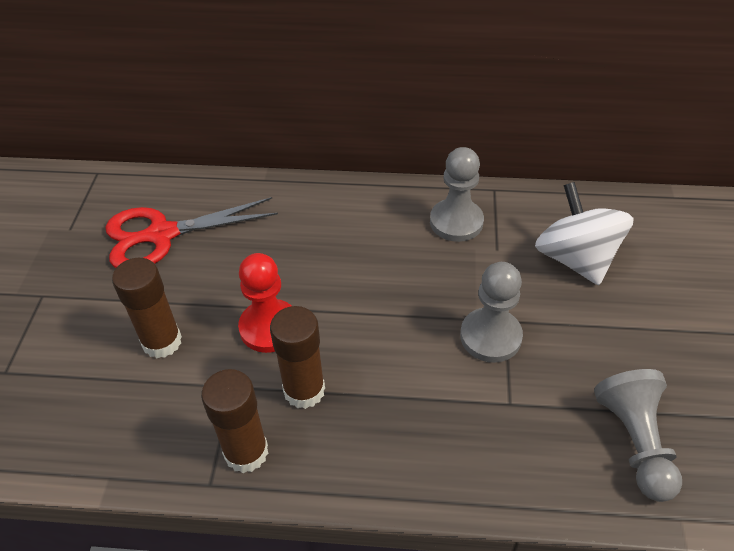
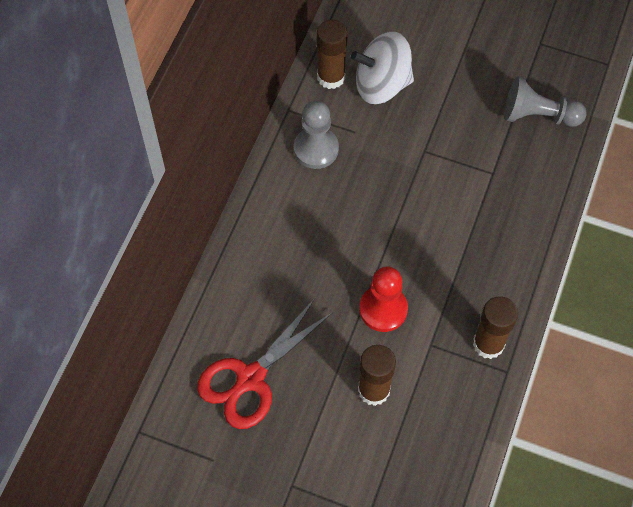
camera: 75 degrees left, 15 degrees up
red scissors [105,197,278,268] -> red scissors turned 45 degrees clockwise [197,297,333,429]
brown glue stick [270,306,325,409] -> brown glue stick moved to [317,20,348,89]
grey pawn [460,262,523,363] -> none

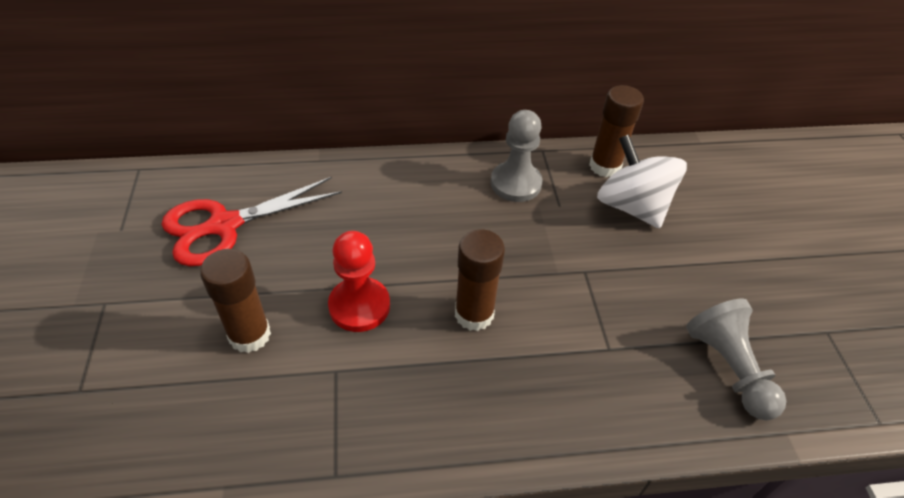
camera: 60 degrees right, 15 degrees down
red scissors [197,297,333,429] -> red scissors turned 45 degrees counterclockwise [161,177,342,266]
brown glue stick [473,296,518,359] -> brown glue stick moved to [455,229,505,331]

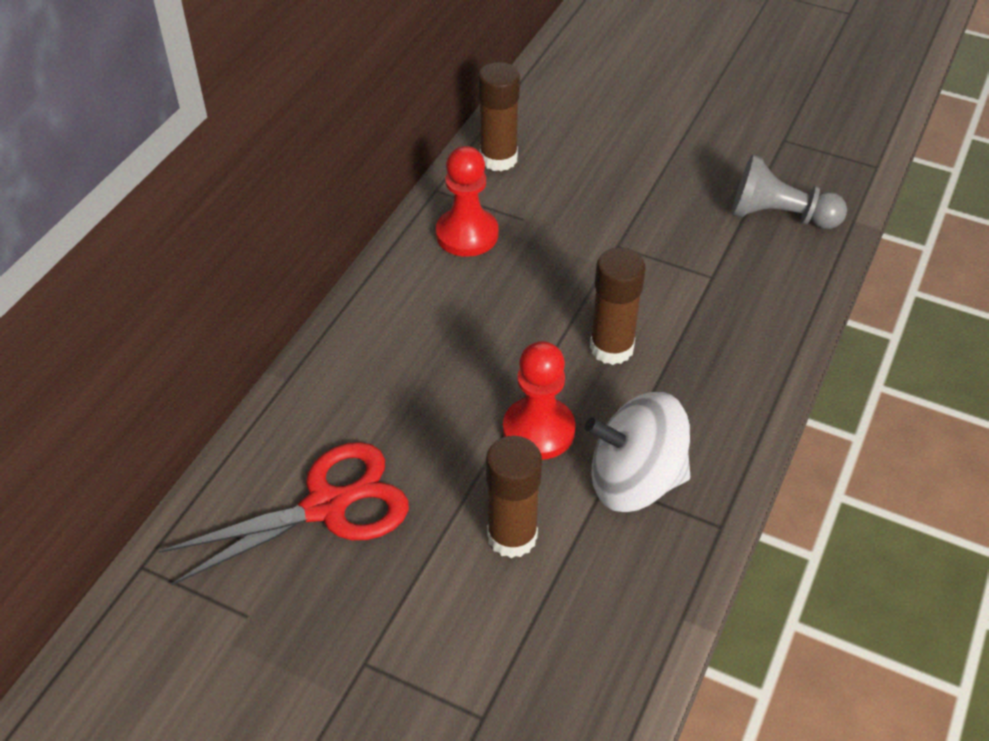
camera: 55 degrees left, 0 degrees up
red scissors [161,177,342,266] -> red scissors turned 120 degrees counterclockwise [159,442,409,585]
grey pawn [491,110,543,202] -> red pawn [436,146,498,257]
white spinning top [597,134,687,228] -> white spinning top moved to [585,392,690,512]

